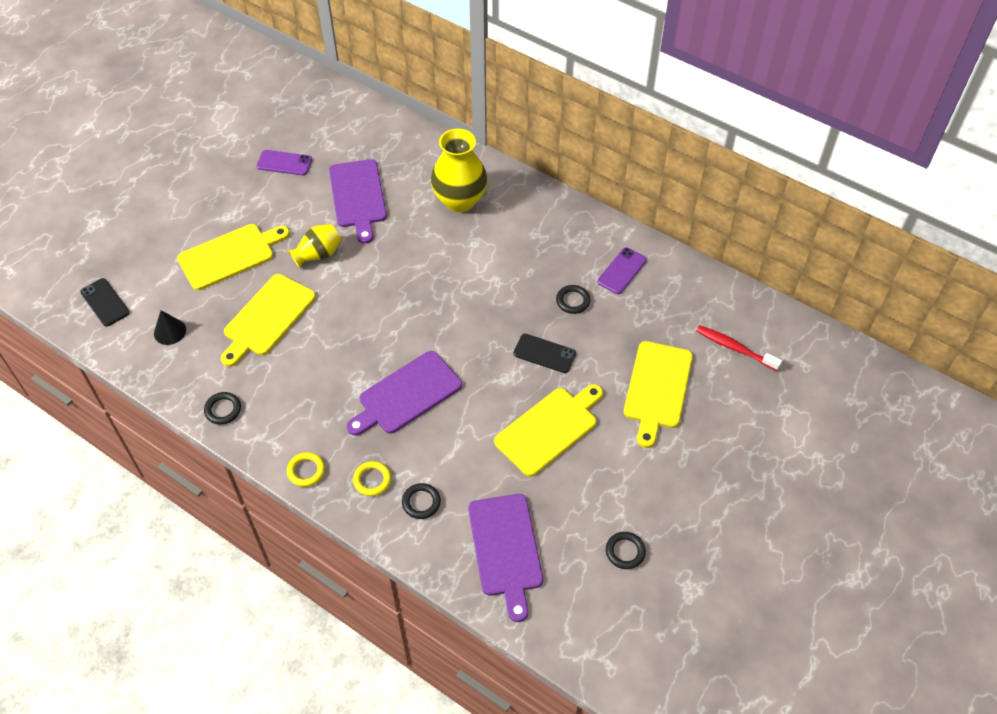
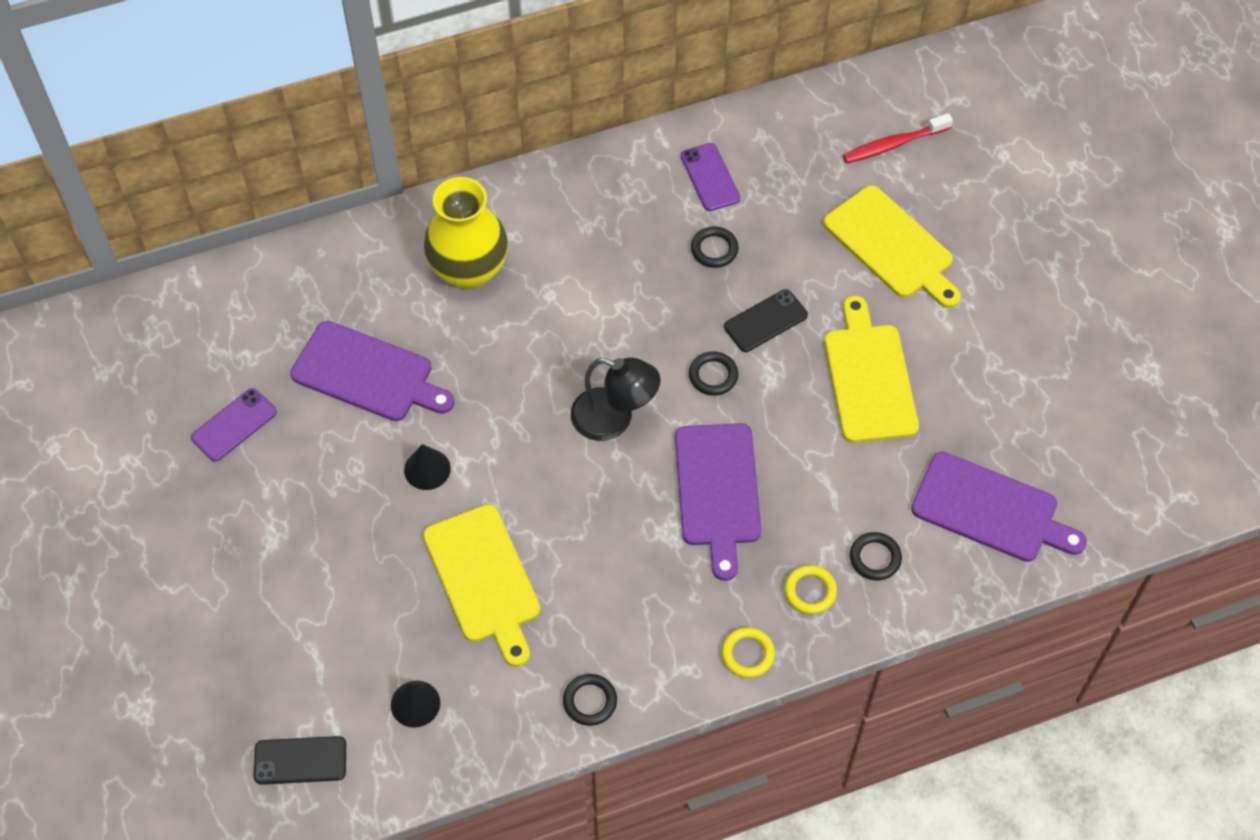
camera: 55 degrees left, 5 degrees up
yellow cutting board [177,224,290,290] -> none
yellow vase [288,224,341,268] -> black cone [404,444,451,490]
black ring [606,532,646,569] -> black ring moved to [689,351,738,396]
none -> black lamp [571,357,660,441]

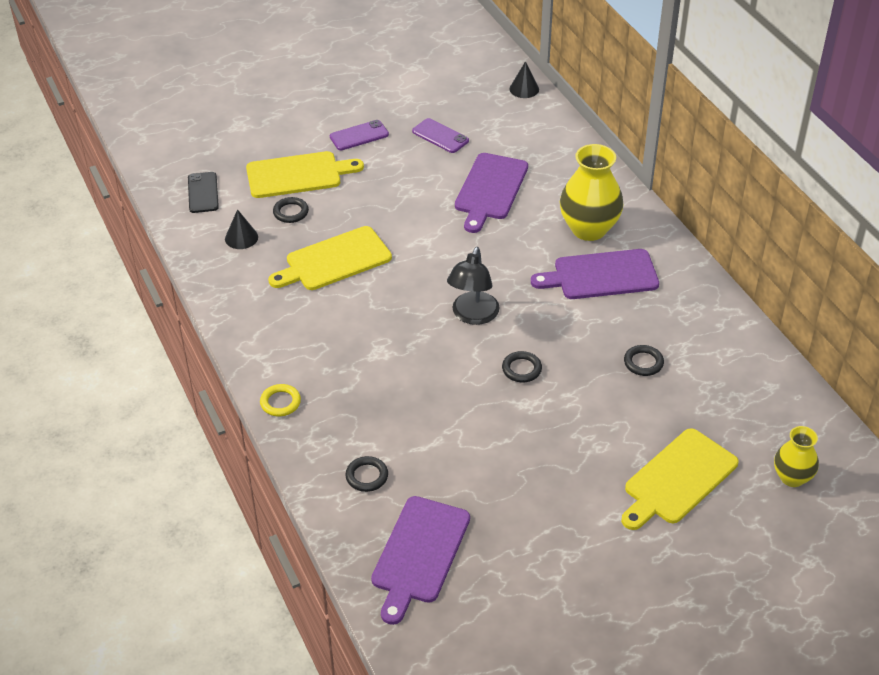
camera: 85 degrees right, 15 degrees down
black cone [404,444,451,490] -> black cone moved to [509,61,539,98]
black ring [563,674,617,726] -> black ring moved to [273,197,309,223]
purple cutting board [675,423,762,581] -> purple cutting board moved to [531,249,659,299]
purple phone [681,143,740,211] -> purple phone moved to [330,120,389,150]
black phone [724,289,808,352] -> none
yellow ring [784,565,837,614] -> none
yellow cutting board [824,296,919,443] -> yellow cutting board moved to [246,151,364,198]
red toothbrush [843,113,953,163] -> yellow vase [774,426,819,487]

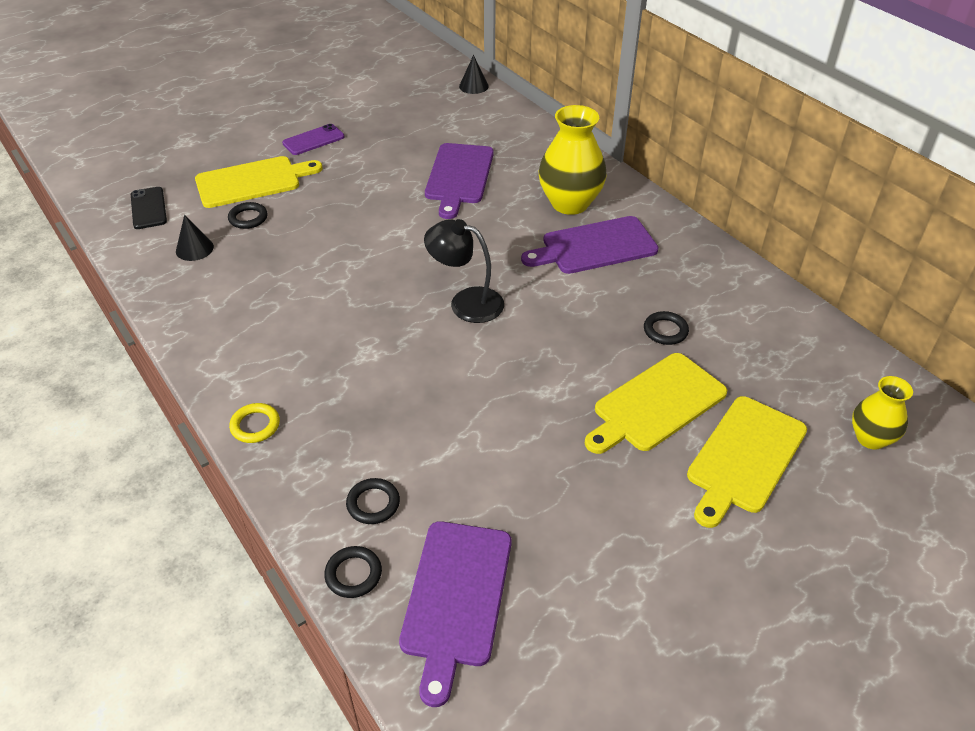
camera: 10 degrees left, 0 degrees up
yellow cutting board [268,226,392,290] -> yellow cutting board moved to [585,353,727,454]
purple phone [412,118,469,153] -> none
black lamp [447,247,500,325] -> black lamp turned 105 degrees clockwise [424,219,504,323]
black ring [502,351,542,382] -> black ring moved to [324,546,382,598]

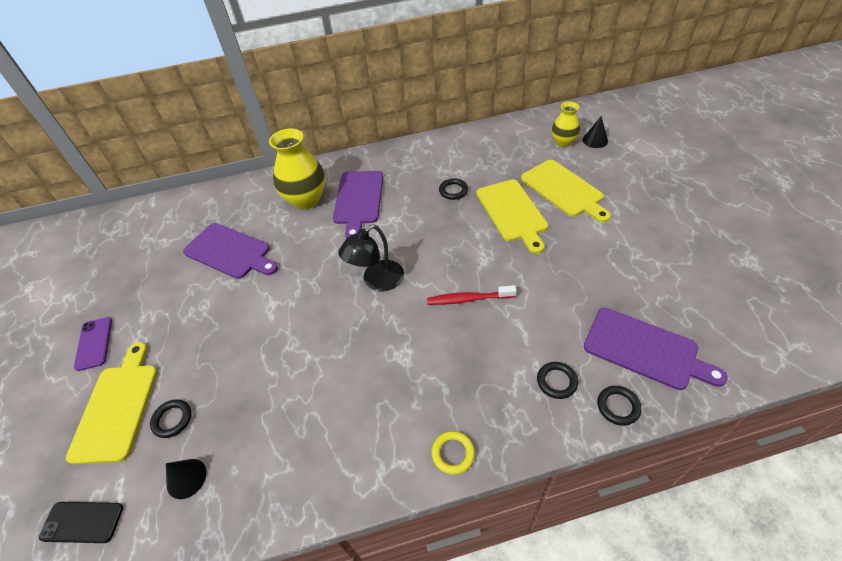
camera: 65 degrees left, 5 degrees up
black cone [459,55,489,94] -> black cone moved to [583,116,608,148]
none -> red toothbrush [427,285,517,305]

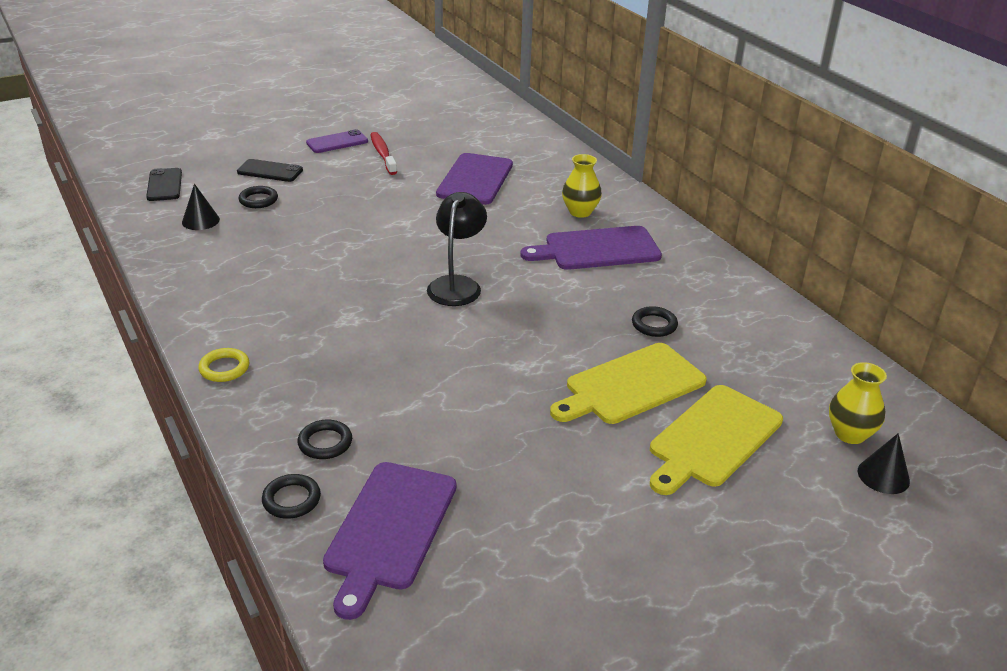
camera: 70 degrees right, 15 degrees down
yellow cutting board [66,342,157,464] -> black phone [237,159,303,182]
yellow vase [269,128,325,209] -> yellow vase [562,154,602,218], size x0.58
black lamp [338,224,404,291] -> black lamp turned 75 degrees clockwise [427,192,487,306]
red toothbrush [427,285,517,305] -> red toothbrush moved to [370,132,397,175]

